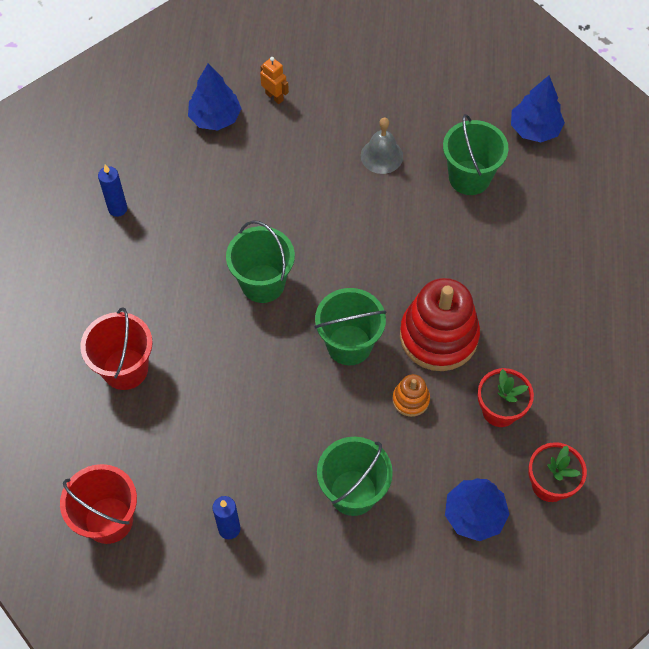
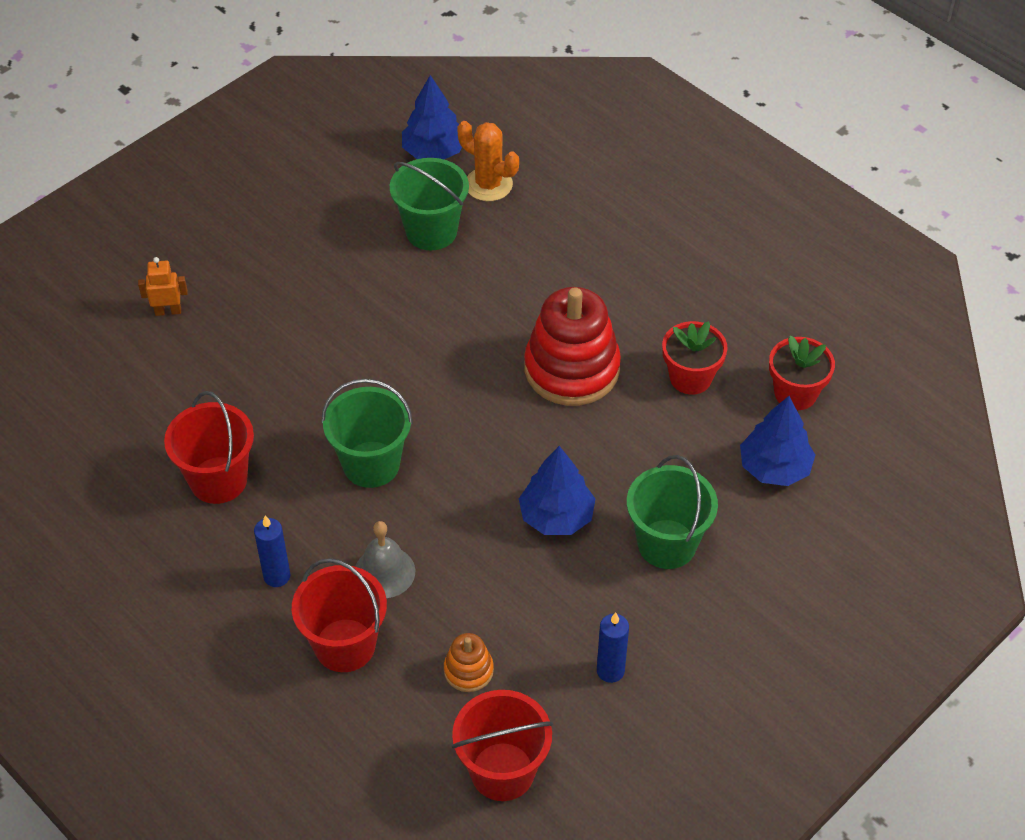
camera: 50 degrees left, 10 degrees down
blue candle [98,164,127,217] -> blue candle moved to [254,515,290,587]
blue tree [188,64,242,131] -> blue tree moved to [519,446,595,535]
green bucket [315,288,386,365] -> none
grey bell [361,117,403,174] -> grey bell moved to [355,521,415,598]
orange stacking toy [392,374,430,417] -> orange stacking toy moved to [444,633,494,692]
none -> red bucket [164,391,254,504]
none -> orange cactus [457,121,519,201]

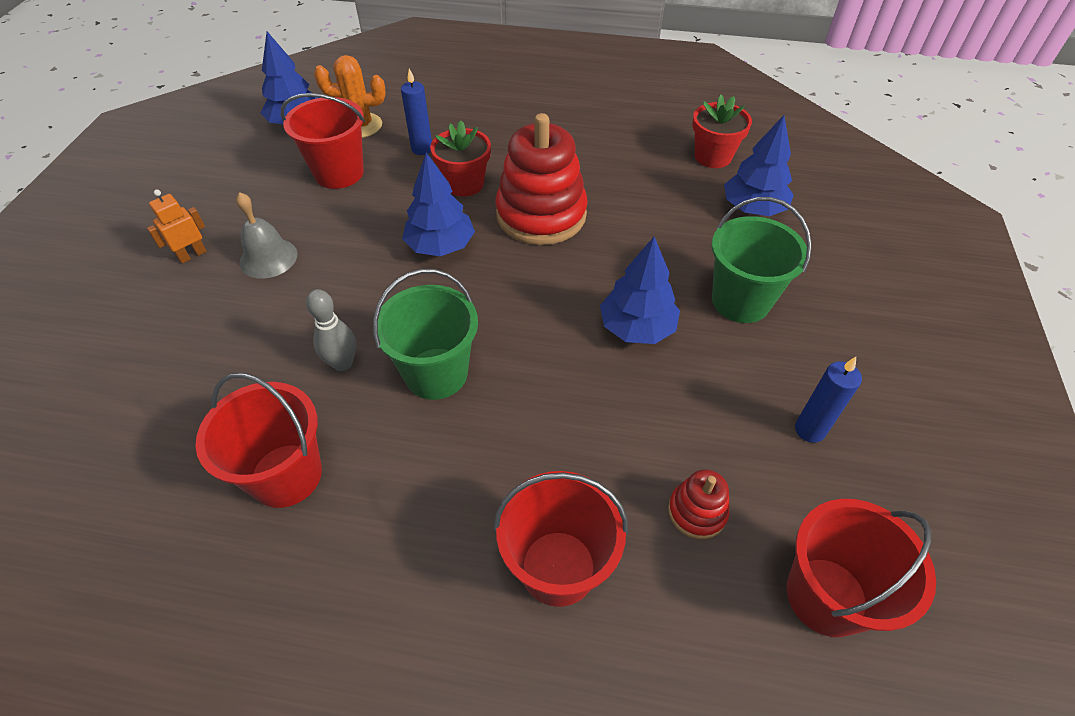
camera: 35 degrees left, 0 degrees up
orange robot [138,257,188,316] -> orange robot moved to [147,189,207,263]
blue candle [254,515,290,587] -> blue candle moved to [401,69,432,155]
grey bell [355,521,415,598] -> grey bell moved to [236,192,297,279]
green bucket [390,158,469,250] -> red bucket [281,93,365,189]
orange stacking toy [444,633,494,692] -> red stacking toy [668,469,730,539]
red flower pot [662,321,728,395] -> red flower pot moved to [430,121,491,197]
none -> grey bowling pin [306,289,356,371]
none -> blue tree [402,153,475,256]

